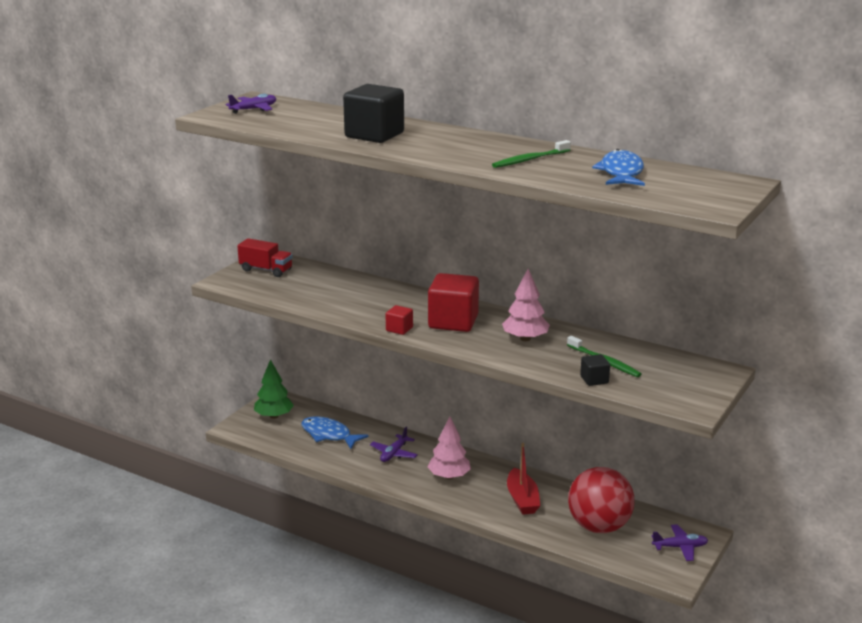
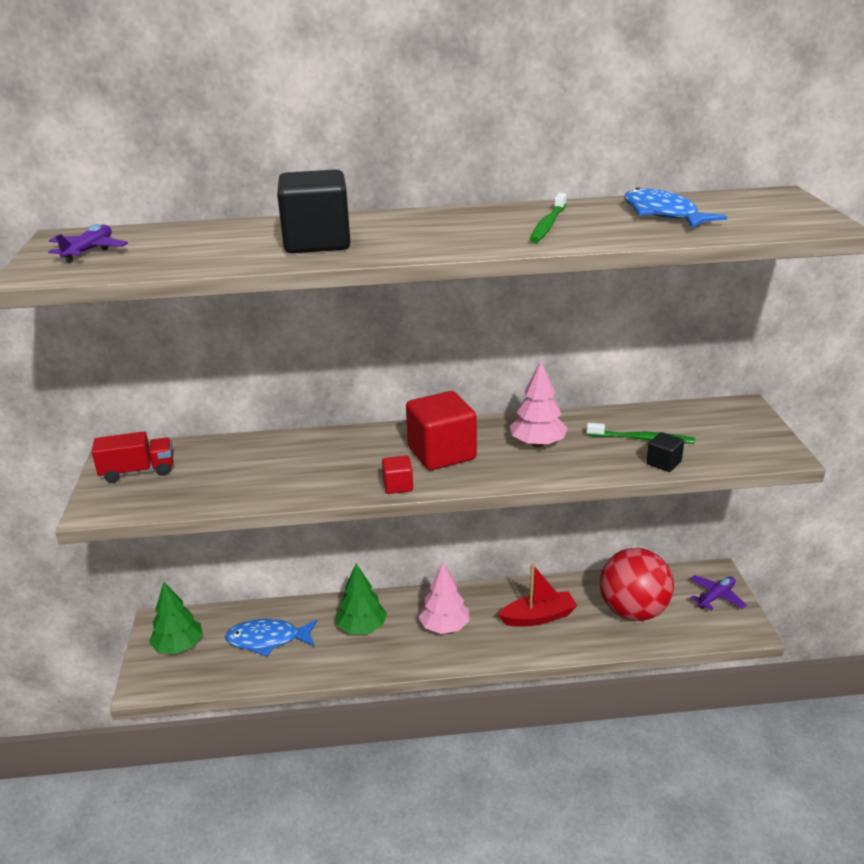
camera: 35 degrees left, 5 degrees up
purple plane [370,427,418,462] -> green tree [336,564,387,634]
red boat [507,443,541,515] -> red boat turned 60 degrees counterclockwise [498,564,577,626]

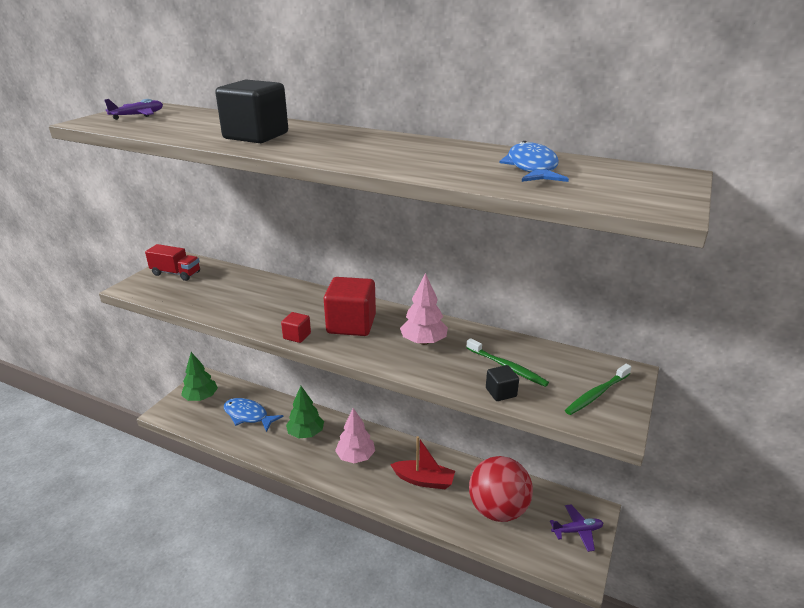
camera: 30 degrees right, 0 degrees up
green toothbrush [530,193,567,243] -> green toothbrush moved to [565,364,632,415]

